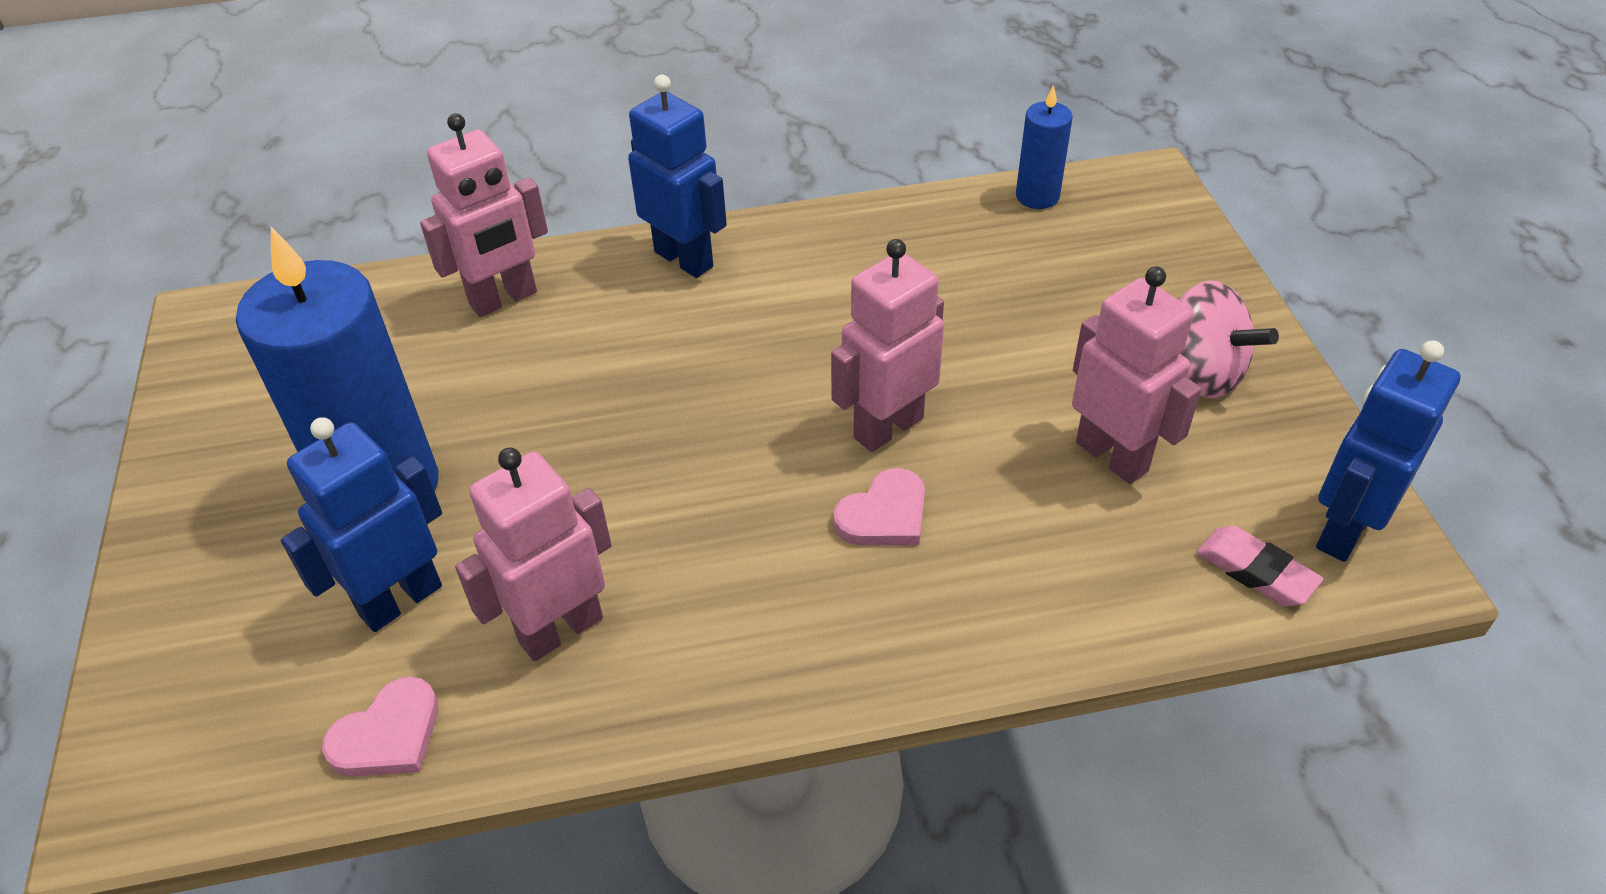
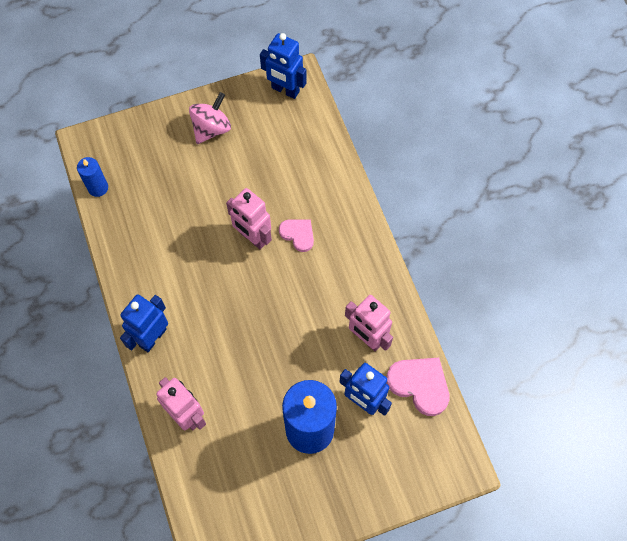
camera: 100 degrees left, 20 degrees up
pink heart [322,676,438,777] -> pink heart [386,358,449,416], size x1.60
pink robot [1072,266,1201,484] -> none
pink eraser [1197,526,1323,607] -> none

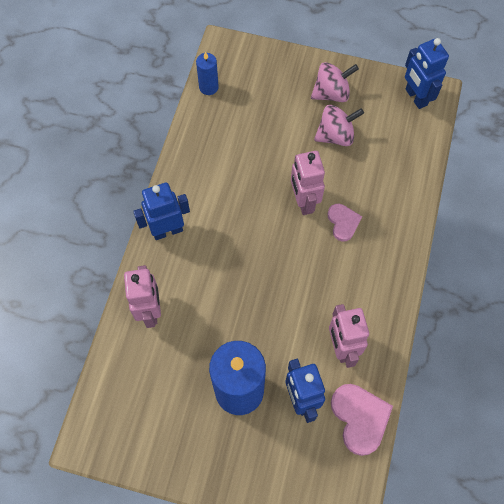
camera: 35 degrees right, 0 degrees up
none -> pink spinning top [314,105,364,146]

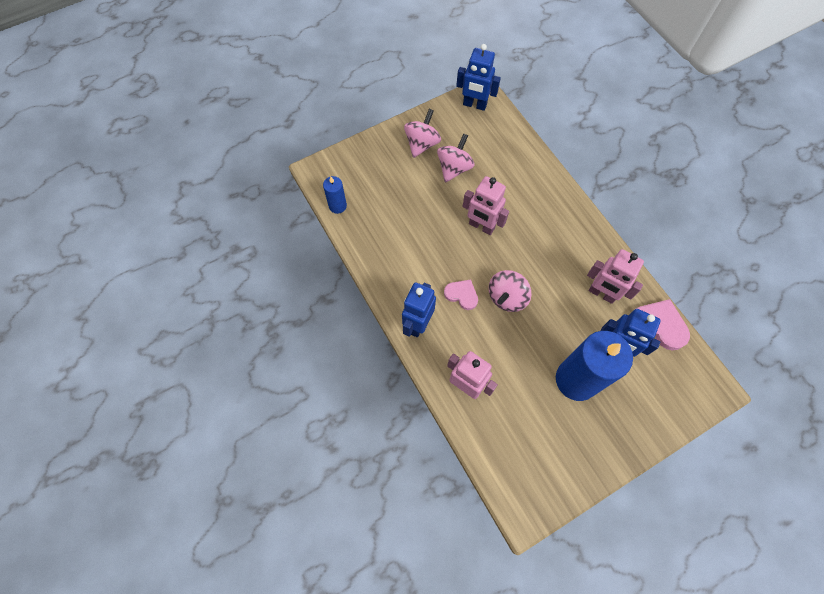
camera: 45 degrees left, 0 degrees up
pink heart [328,204,362,242] -> pink heart moved to [444,280,478,310]
none -> pink spinning top [489,270,531,312]

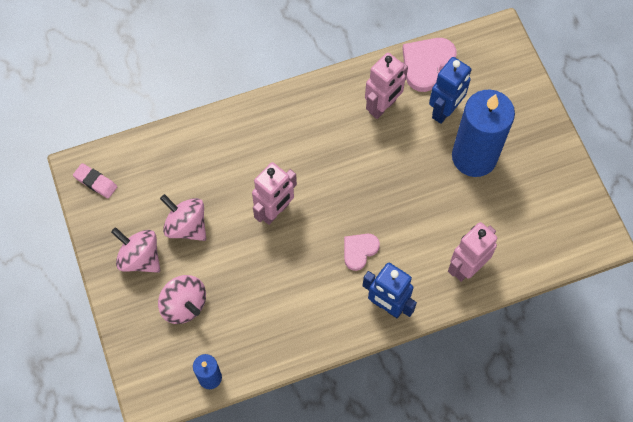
camera: 80 degrees left, 0 degrees up
blue robot [456,44,501,111] -> pink eraser [73,163,117,199]
pink spinning top [489,270,531,312] -> pink spinning top moved to [158,275,206,324]

